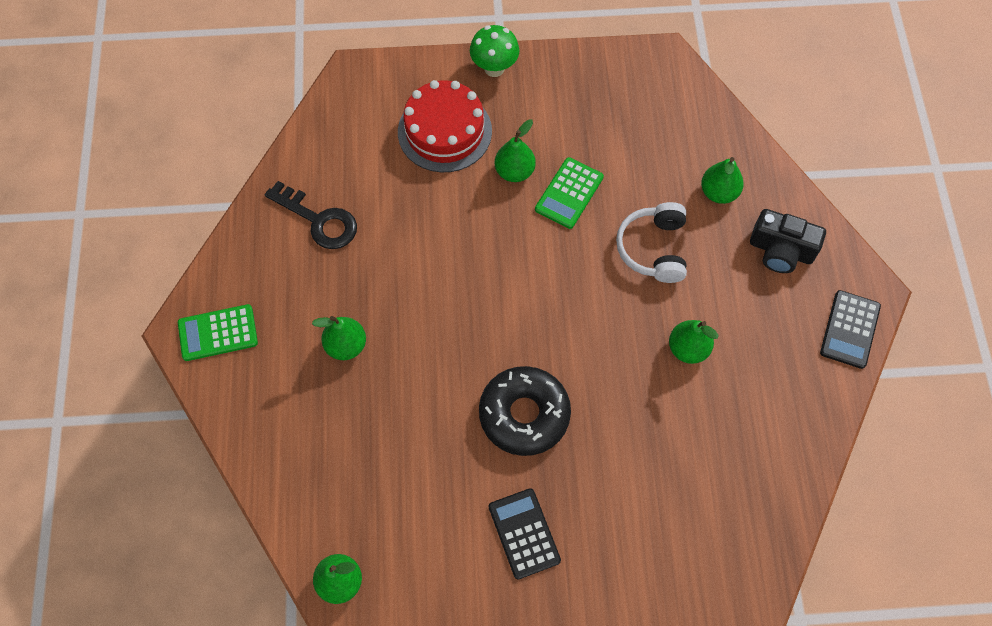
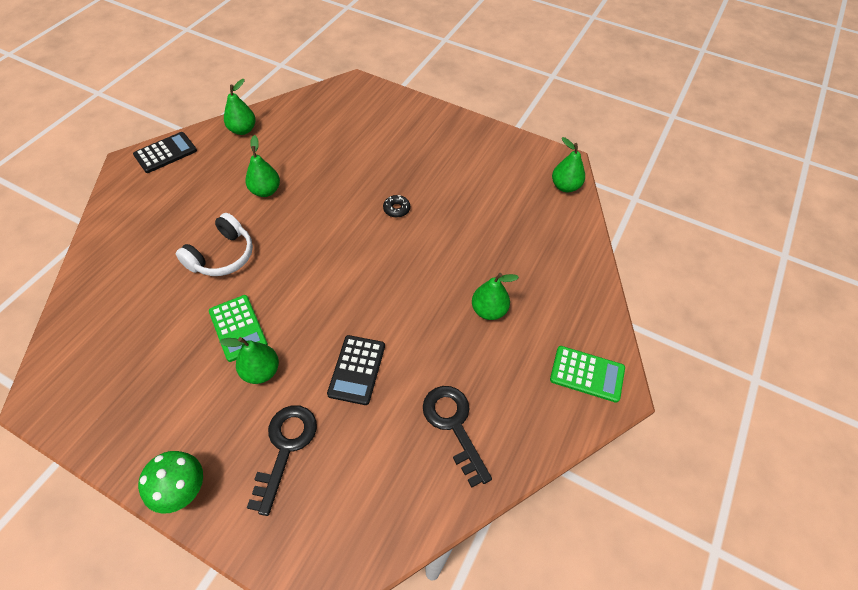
camera: 150 degrees left, 10 degrees down
red cake [398,80,492,172] -> black key [247,405,317,516]
black donut [479,366,571,456] -> black donut [383,195,410,218], size x0.40
black calculator [489,488,561,579] -> black calculator moved to [327,335,385,405]
green calculator [535,157,604,229] -> green calculator turned 90 degrees clockwise [209,295,268,362]
green pear [701,157,744,204] -> green pear moved to [224,79,256,135]
black camera [750,209,826,273] -> none

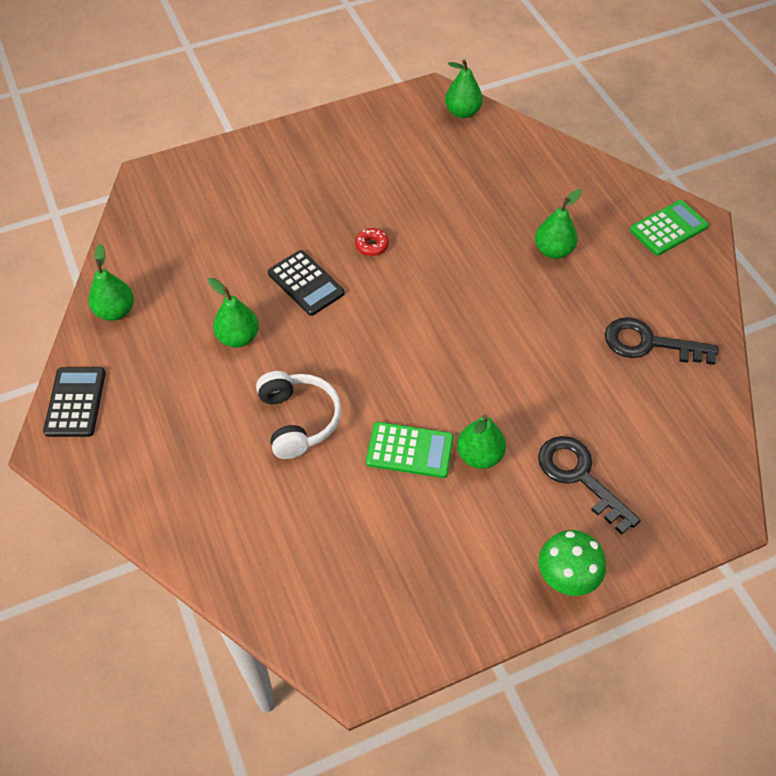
camera: 50 degrees left, 0 degrees up
black calculator [327,335,385,405] -> black calculator moved to [268,250,345,316]
black donut [383,195,410,218] -> red donut [355,228,389,256]

